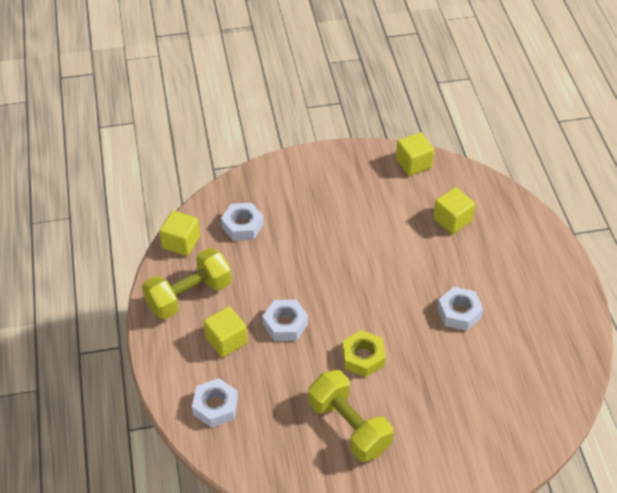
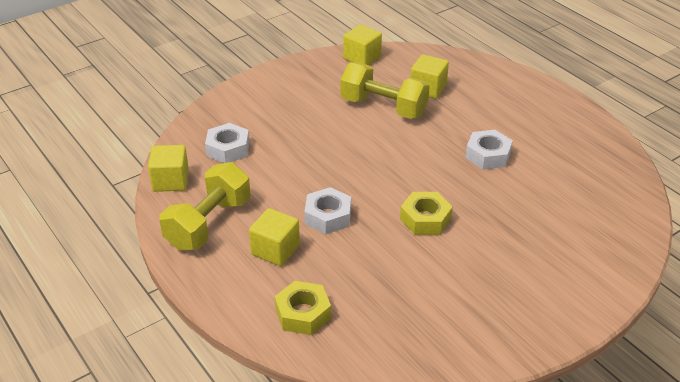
camera: 25 degrees left, 10 degrees down
white nut [192,378,238,428] -> yellow nut [275,281,331,335]
yellow dumbbell [308,370,394,462] -> yellow dumbbell moved to [341,62,430,119]

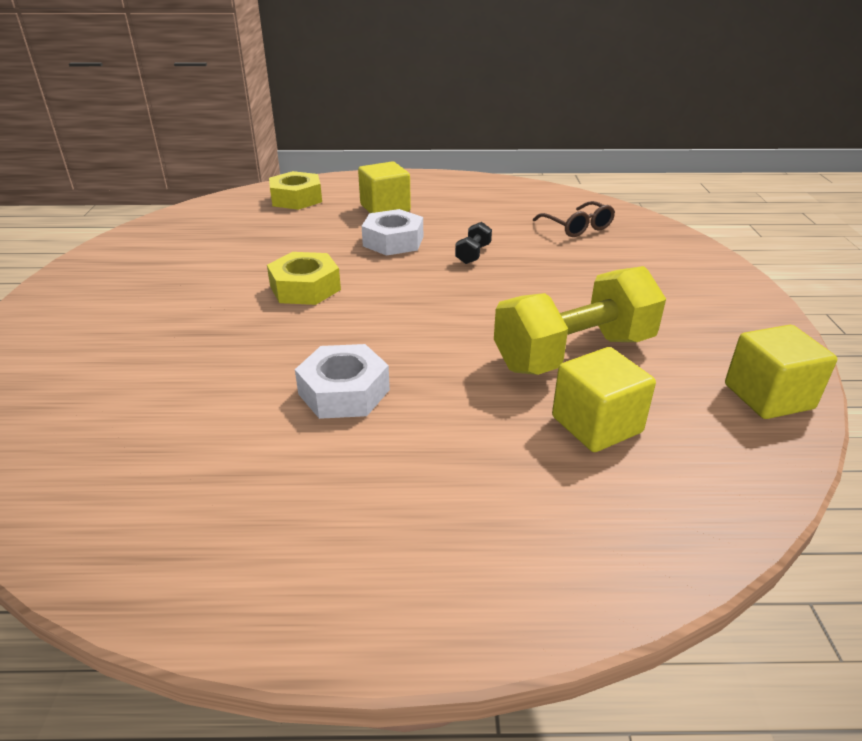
camera: 125 degrees right, 5 degrees down
yellow cube [148,145,189,192] -> none
yellow dumbbell [160,162,250,251] -> none
white nut [205,123,249,163] -> brown glasses [533,201,615,237]
none -> black dumbbell [455,222,492,264]

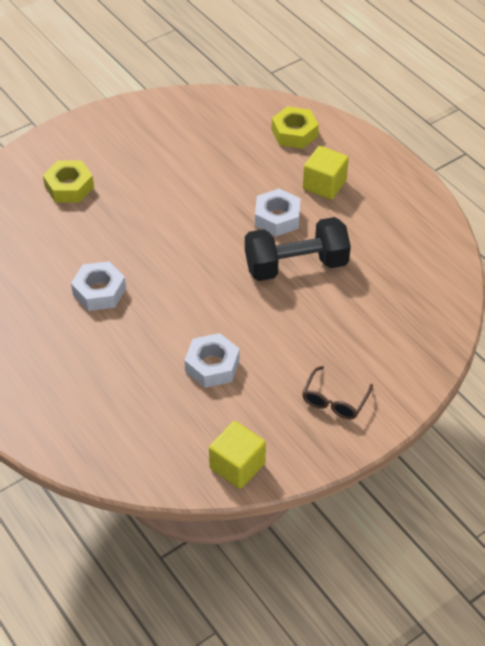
camera: 55 degrees right, 15 degrees up
yellow nut [267,252,341,305] -> yellow nut moved to [43,160,94,203]
black dumbbell [455,222,492,264] -> black dumbbell [245,217,351,281], size x2.44
yellow dumbbell [494,266,666,375] -> white nut [185,333,240,388]
brown glasses [533,201,615,237] -> brown glasses moved to [302,366,373,419]
yellow cube [552,347,656,452] -> none

